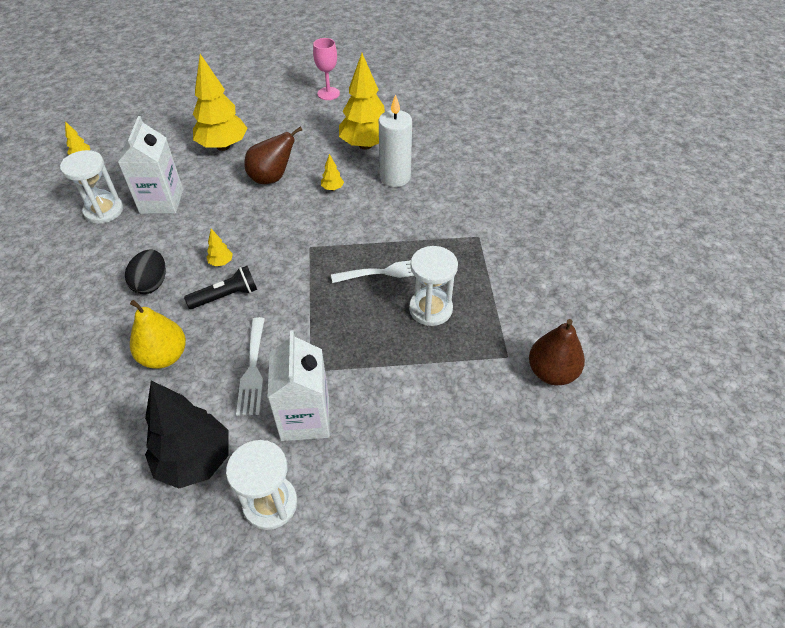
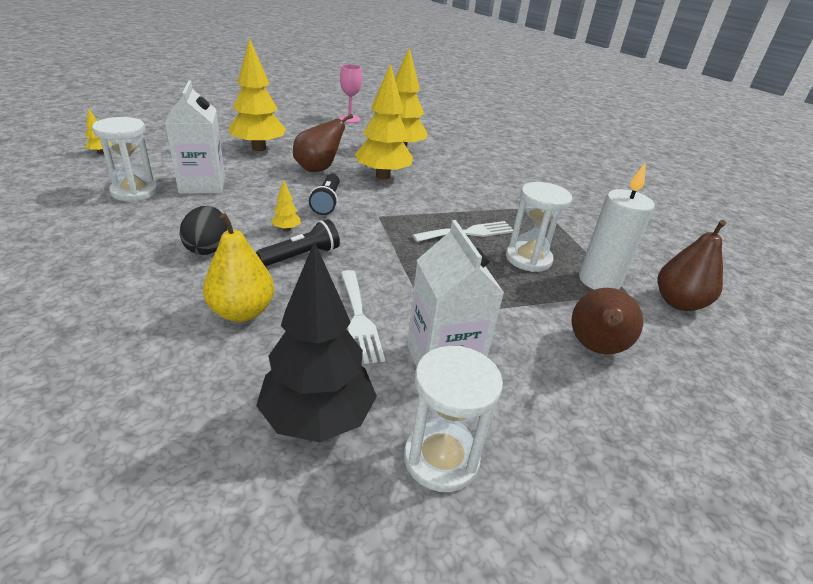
camera: 15 degrees left, 15 degrees down
yellow tree [321,154,344,191] -> yellow tree [355,63,413,180], size x2.46
white candle [379,94,412,187] -> white candle moved to [579,163,655,290]
none -> black flashlight [309,174,340,215]
none -> brown pear [572,288,643,354]

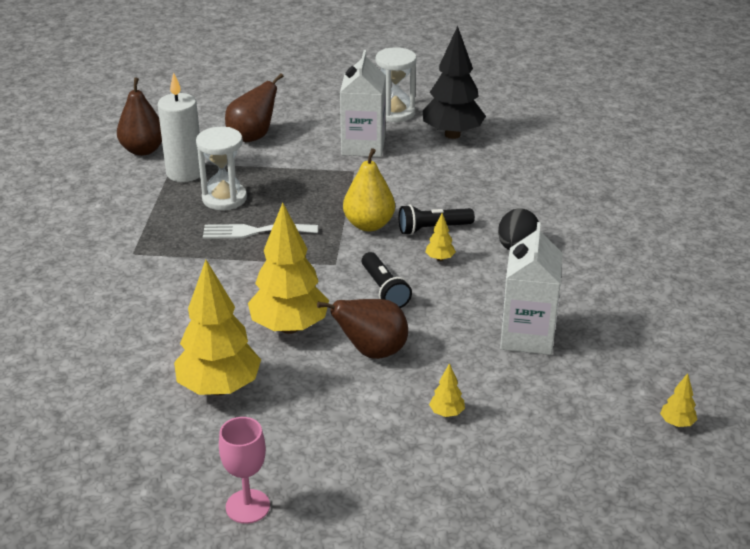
camera: 155 degrees left, 0 degrees up
white hourglass [92,117,158,201] -> none
yellow pear [203,213,274,322] -> yellow pear moved to [343,148,395,231]
yellow tree [229,39,286,151] -> yellow tree [429,363,465,417], size x0.41
black flashlight [309,174,340,215] -> black flashlight turned 135 degrees clockwise [362,252,412,308]
white fork [341,270,385,364] -> none

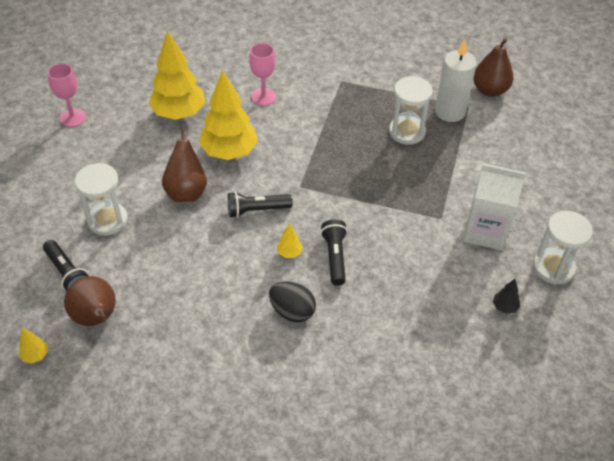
camera: 100 degrees right, 15 degrees up
white fork [203,224,318,239] -> none
brown pear [225,73,284,142] -> brown pear moved to [64,276,116,326]
yellow pear [343,148,395,231] -> none
black tree [423,26,486,139] -> black tree [493,279,520,314], size x0.41
yellow tree [429,363,465,417] -> white hourglass [75,163,128,236]
white carton [500,222,563,355] -> none
none -> black flashlight [43,240,88,291]
none -> pink goblet [249,43,276,106]

